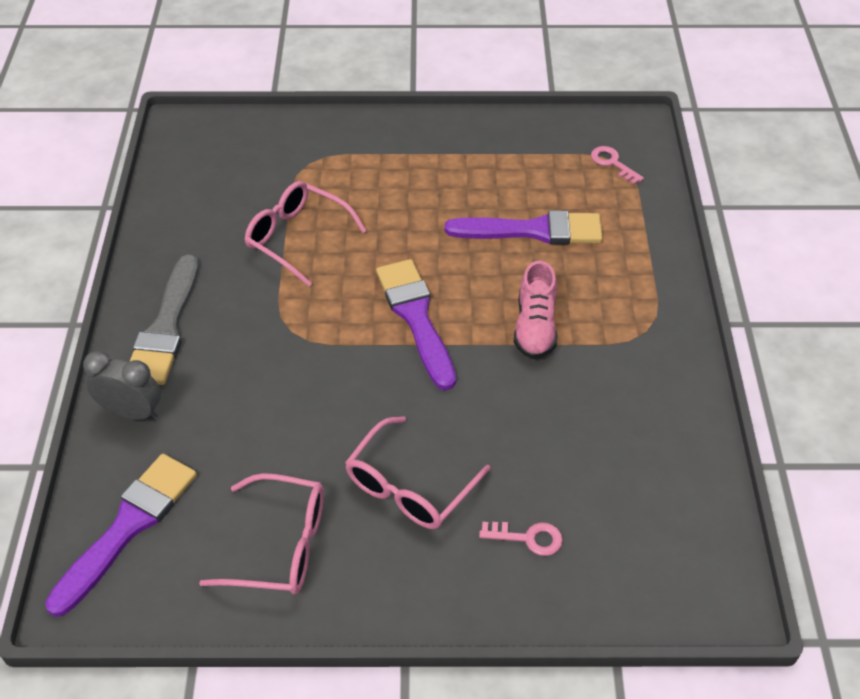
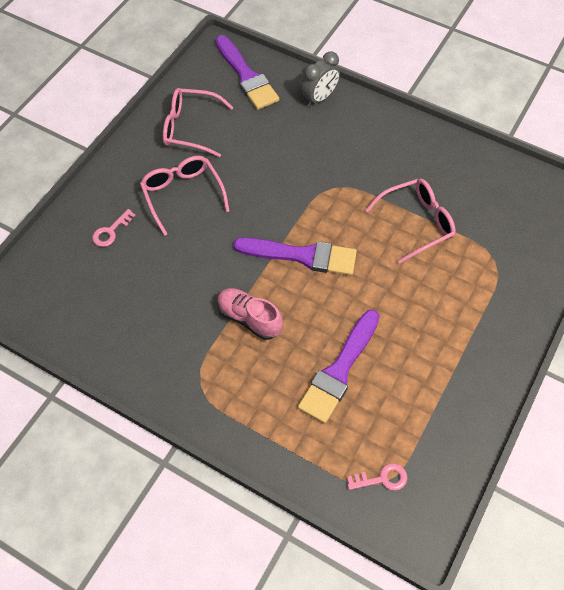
camera: 120 degrees right, 10 degrees up
grey brush [130,254,199,385] -> none
pink glasses [199,473,324,594] -> pink glasses turned 60 degrees clockwise [163,88,234,157]

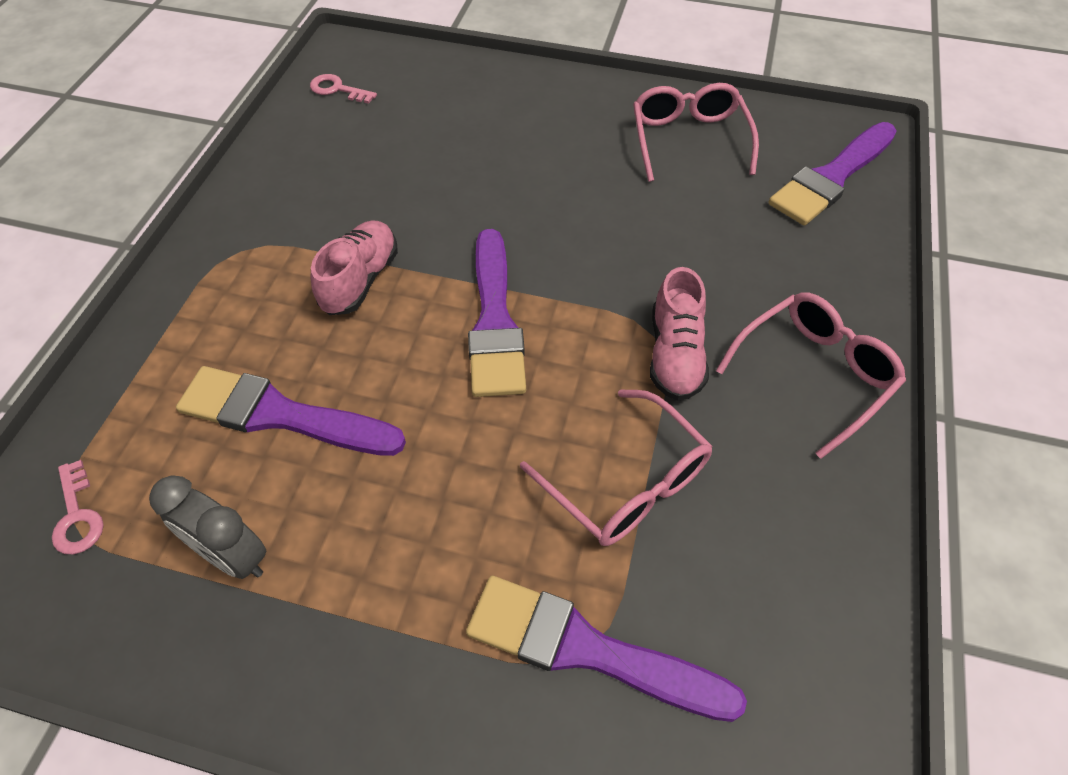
camera: 75 degrees right, 5 degrees down
pink key [92,209,136,247] -> pink key moved to [310,74,377,104]
pink glasses [140,156,230,236] -> pink glasses moved to [716,292,906,459]
grey clock [301,51,340,107] -> grey clock moved to [149,476,266,579]
none -> purple brush [466,576,747,722]
none -> pink shoe [650,267,709,401]

